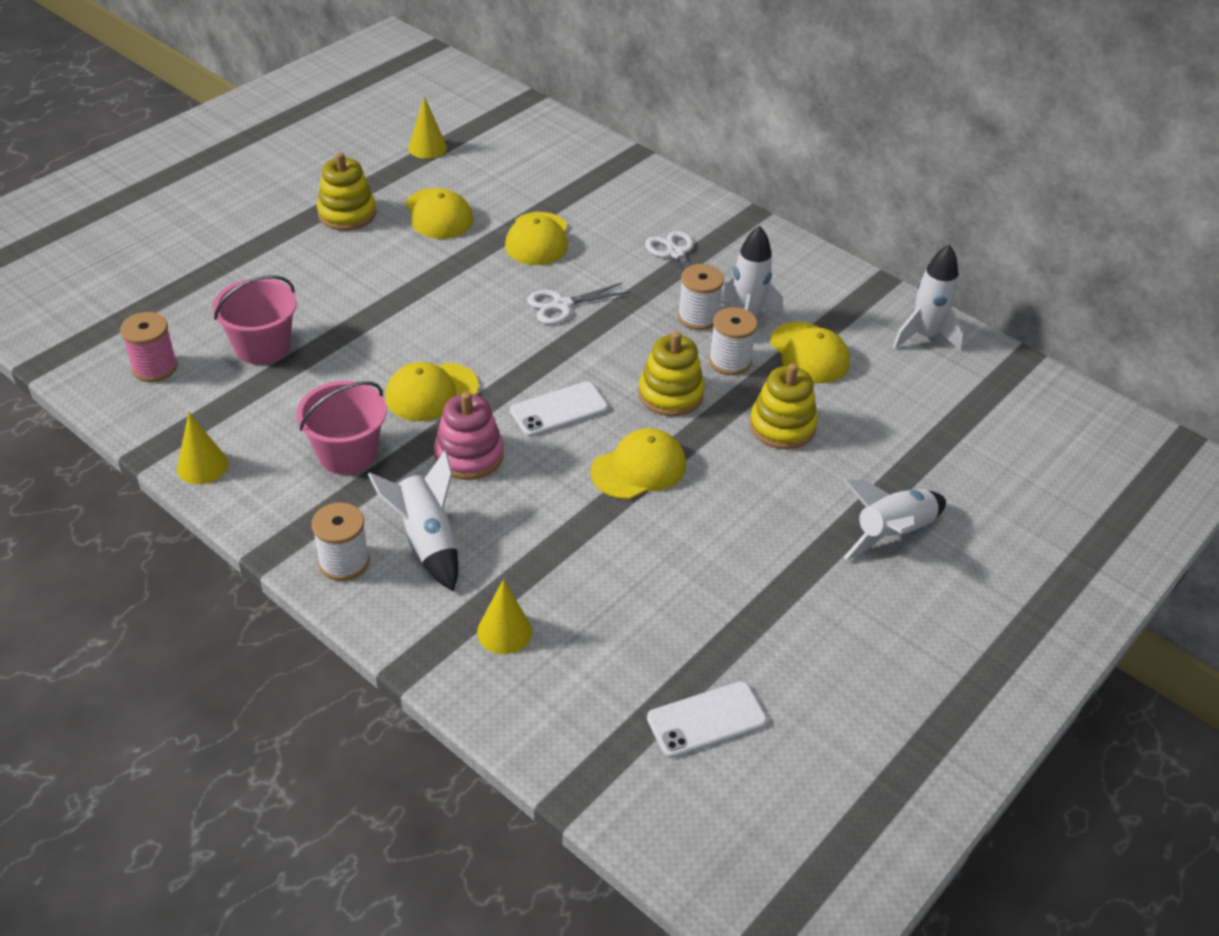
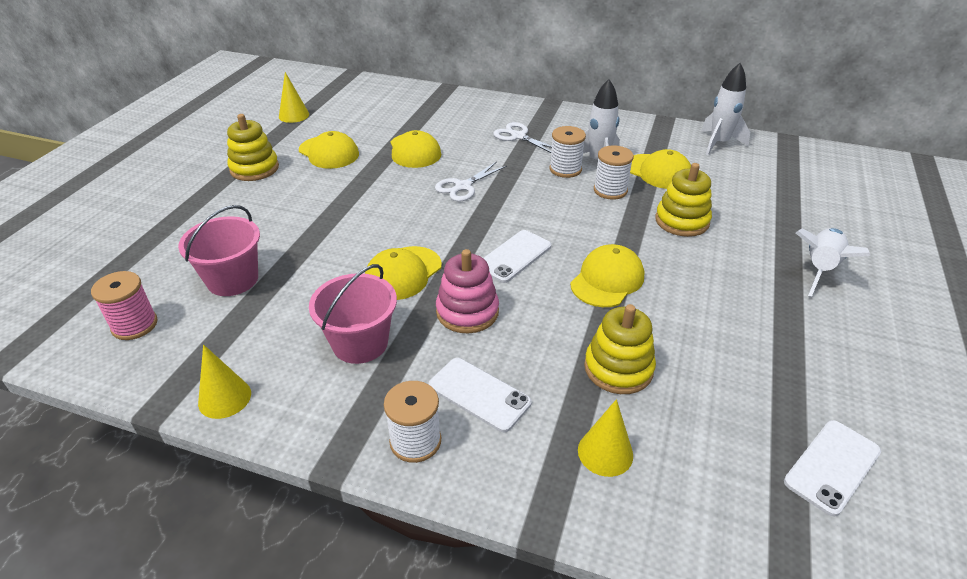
camera: 20 degrees left, 5 degrees down
white rocket [368,451,458,591] -> white phone [429,358,532,432]
yellow stacking toy [638,331,705,416] -> yellow stacking toy moved to [584,304,656,394]

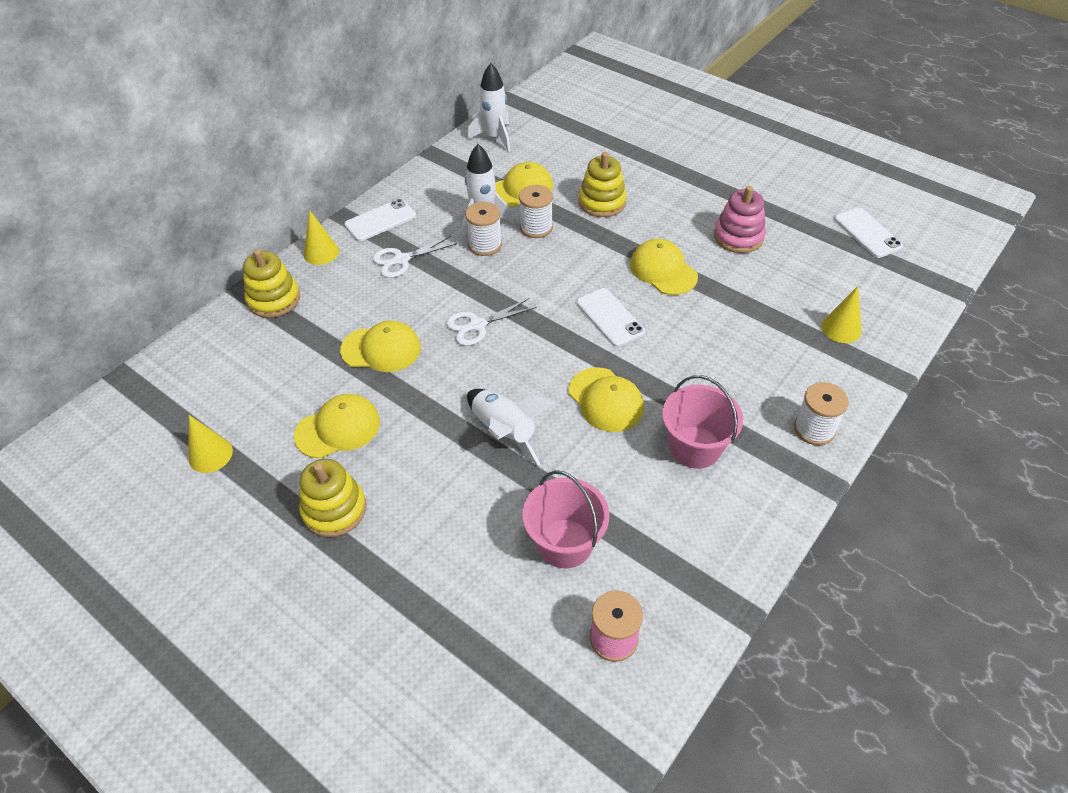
camera: 70 degrees left, 10 degrees up
yellow cone [198,344,251,419] -> yellow cone moved to [304,210,339,265]
white phone [429,358,532,432] -> white phone moved to [344,199,416,241]
white scissors [435,161,507,202] -> white scissors turned 90 degrees clockwise [446,298,536,346]
pink stacking toy [436,249,499,334] -> pink stacking toy moved to [714,186,766,253]
yellow stacking toy [584,304,656,394] -> yellow stacking toy moved to [243,249,300,318]
white rocket [796,228,870,297] -> white rocket moved to [467,389,554,465]

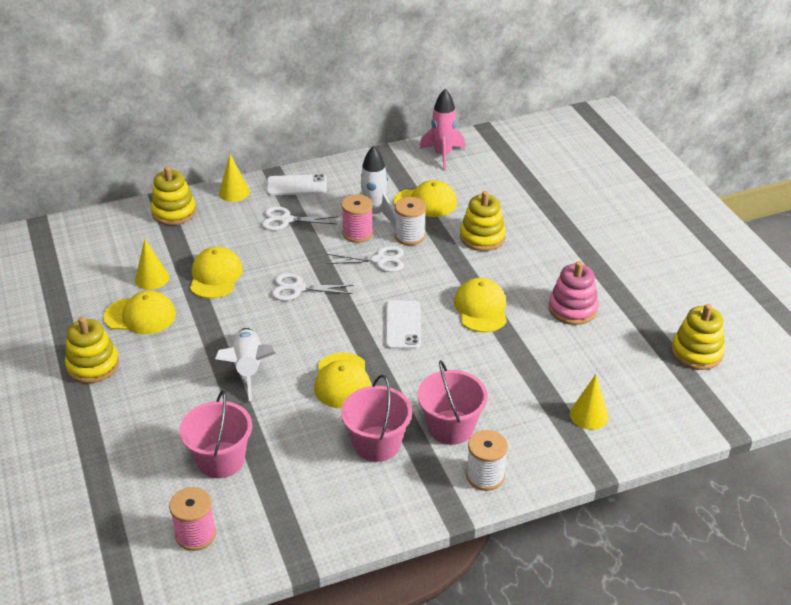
camera: 30 degrees right, 10 degrees down
yellow cone [188,415,233,473] -> yellow cone moved to [135,239,169,290]
yellow cap [340,320,421,372] -> yellow cap turned 120 degrees counterclockwise [190,247,243,299]
white spool [465,202,502,256] -> pink spool [341,194,373,243]
white rocket [468,63,510,152] -> pink rocket [420,89,465,170]
white phone [834,207,903,258] -> yellow stacking toy [671,304,725,370]
none -> white scissors [326,246,404,272]
none -> pink bucket [418,360,488,445]

